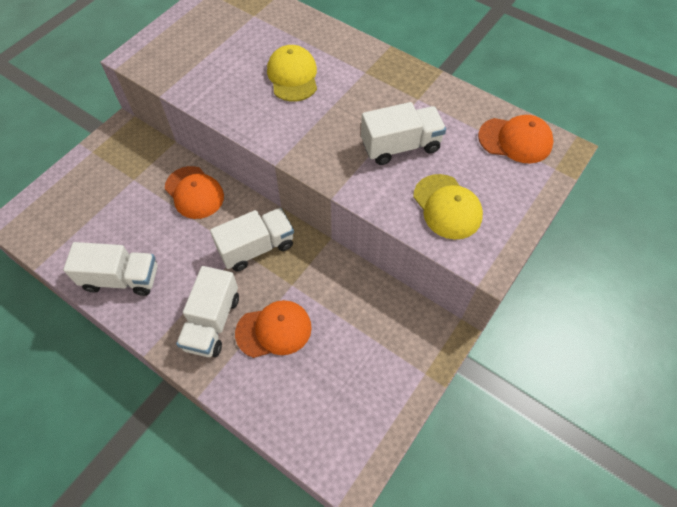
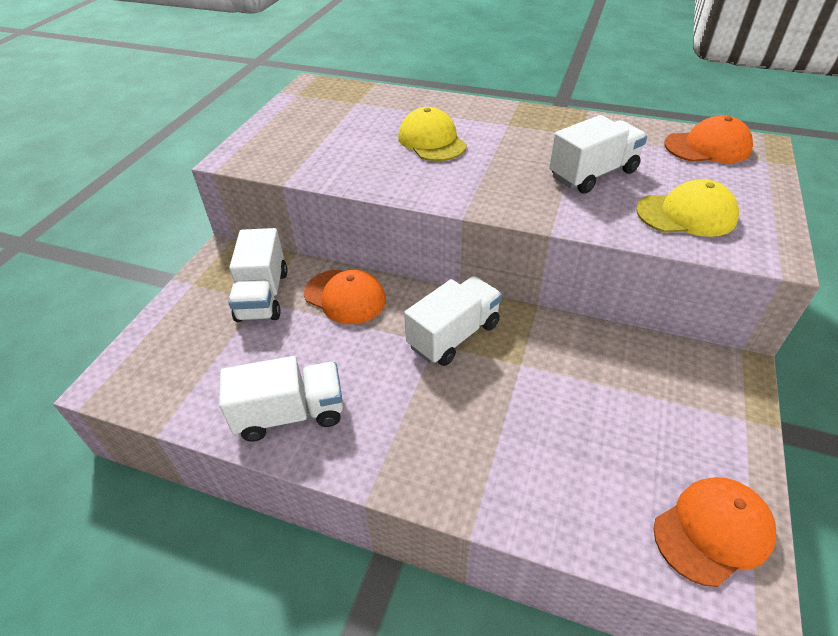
camera: 15 degrees left, 15 degrees down
white truck [176,266,239,357] -> white truck moved to [228,228,288,322]
orange cap [235,300,312,358] -> orange cap moved to [654,477,776,587]
yellow cap [413,174,483,240] -> yellow cap turned 45 degrees counterclockwise [636,179,739,237]

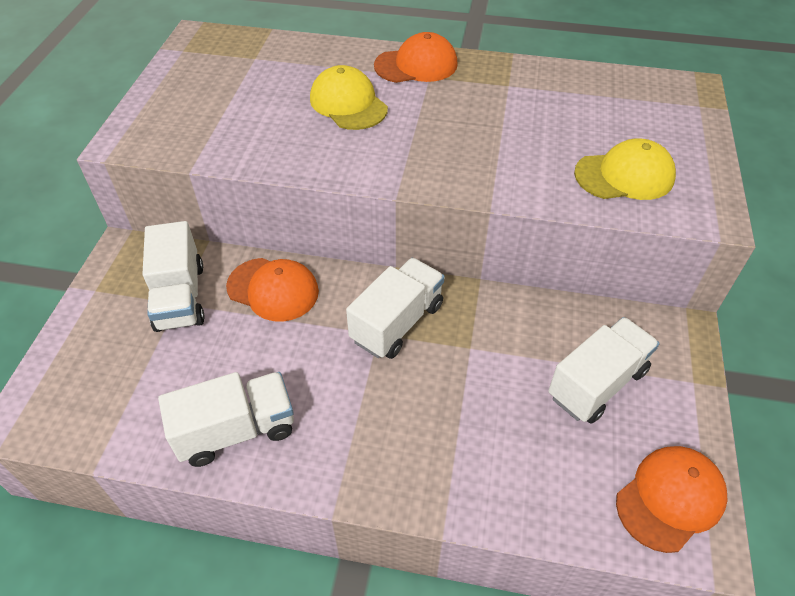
camera: 10 degrees left, 5 degrees up
white truck [549,115,647,194] -> white truck moved to [548,317,660,424]
orange cap [664,115,753,163] -> orange cap moved to [374,32,458,83]

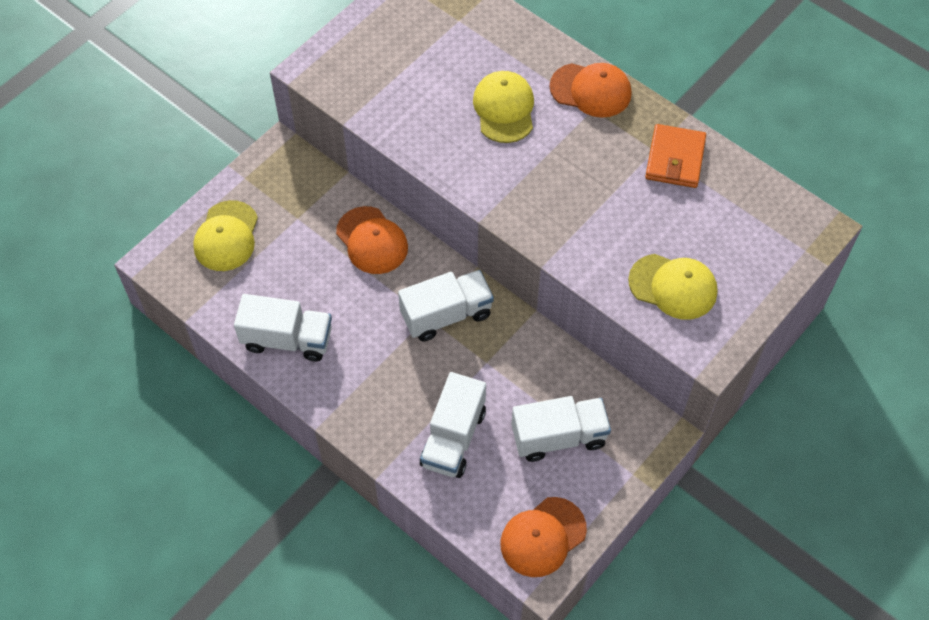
camera: 30 degrees right, 10 degrees up
white truck [142,221,205,332] -> white truck moved to [420,372,486,478]
orange cap [616,446,728,553] -> orange cap turned 150 degrees clockwise [500,497,587,577]
none -> yellow cap [193,200,258,271]
none -> orange wallet [645,124,706,188]

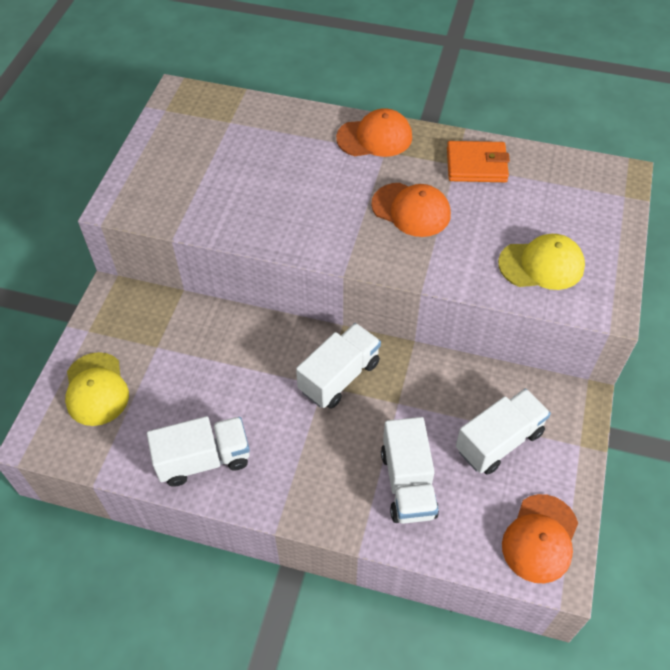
camera: 25 degrees left, 5 degrees down
orange cap [336,206,408,274] -> orange cap moved to [371,183,451,237]
yellow cap [473,71,534,143] -> none
orange wallet [645,124,706,188] -> orange wallet turned 75 degrees counterclockwise [447,141,510,182]

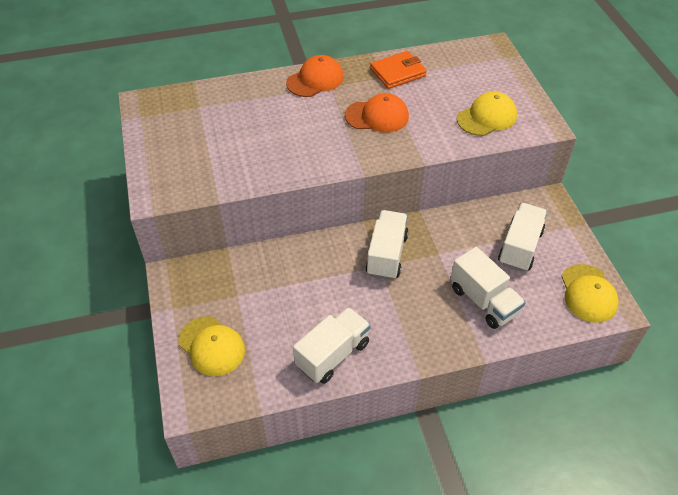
camera: 30 degrees left, 5 degrees down
orange cap [502,494,578,583] -> yellow cap [561,264,619,323]

